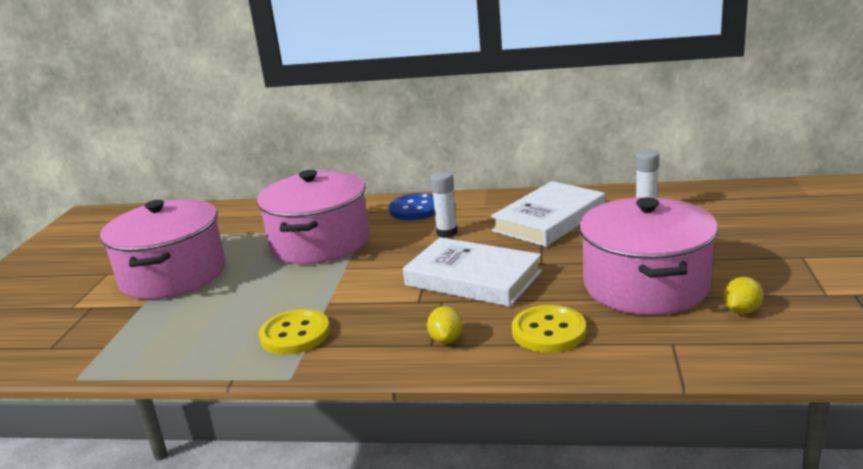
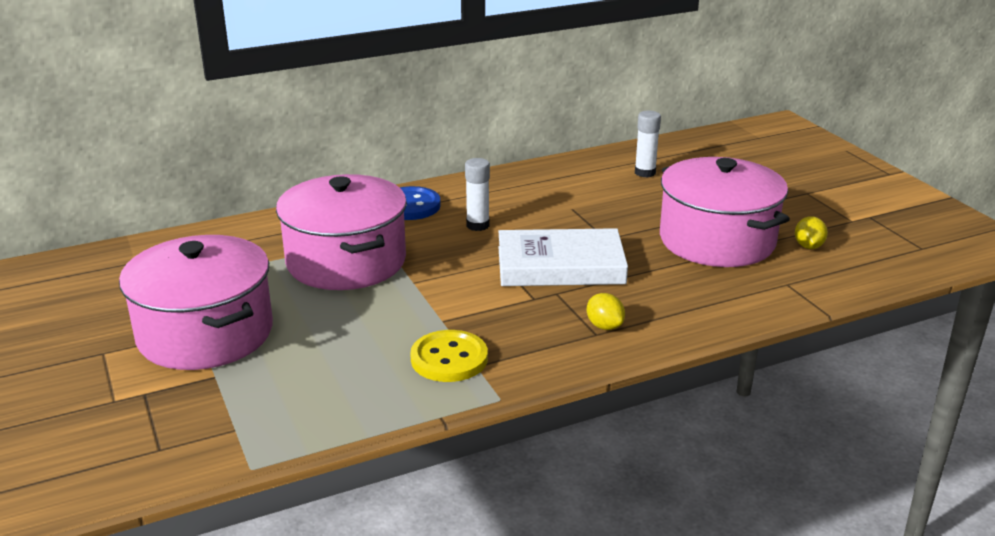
camera: 35 degrees left, 5 degrees up
white book [491,181,605,247] -> none
yellow button [512,305,586,353] -> none

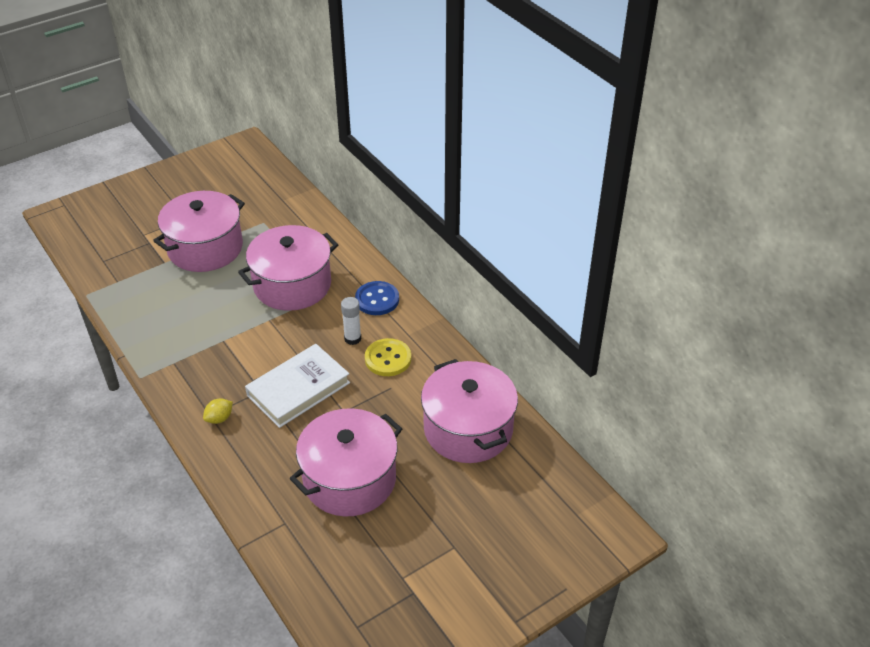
camera: 80 degrees right, 15 degrees up
yellow button [410,330,488,382] -> yellow button moved to [365,338,411,376]
white book [498,228,628,286] -> white book turned 60 degrees clockwise [245,344,350,428]
white glue stick [635,111,661,178] -> pink pot [421,359,518,463]
yellow lemon [795,216,828,249] -> none

